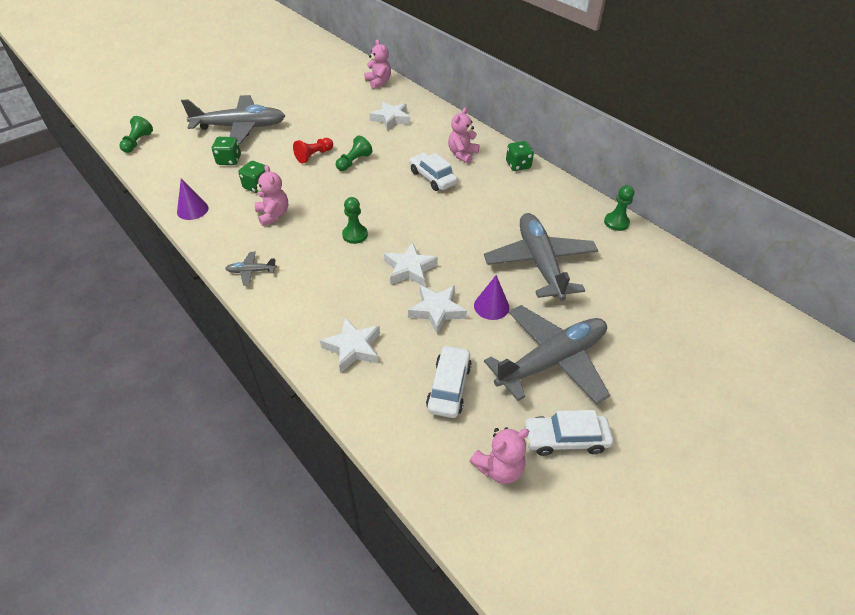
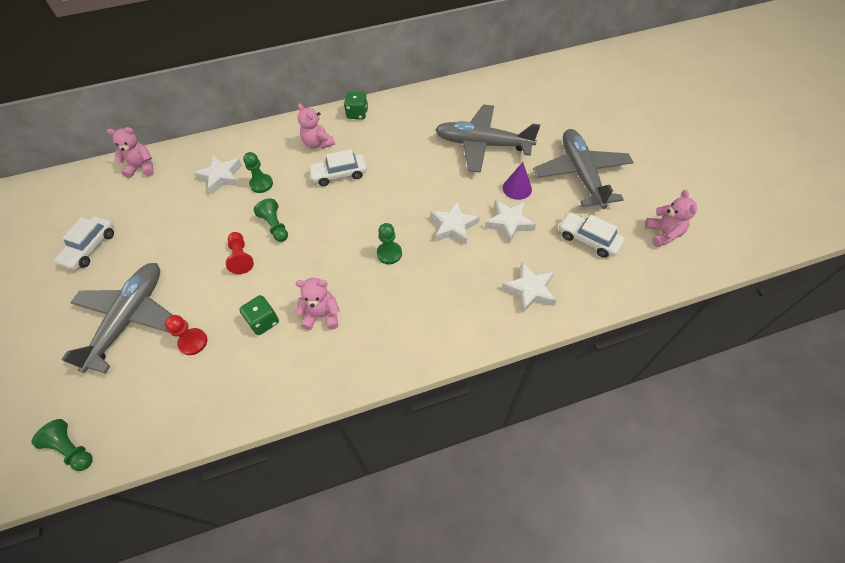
camera: 65 degrees left, 10 degrees up
purple cone [177,178,209,220] -> none
green dice [212,137,241,165] -> red pawn [165,315,208,355]
grey plane [225,252,277,286] -> none
white car [523,410,613,456] -> white car moved to [54,216,114,270]
green pawn [604,185,634,231] -> green pawn moved to [243,152,273,193]

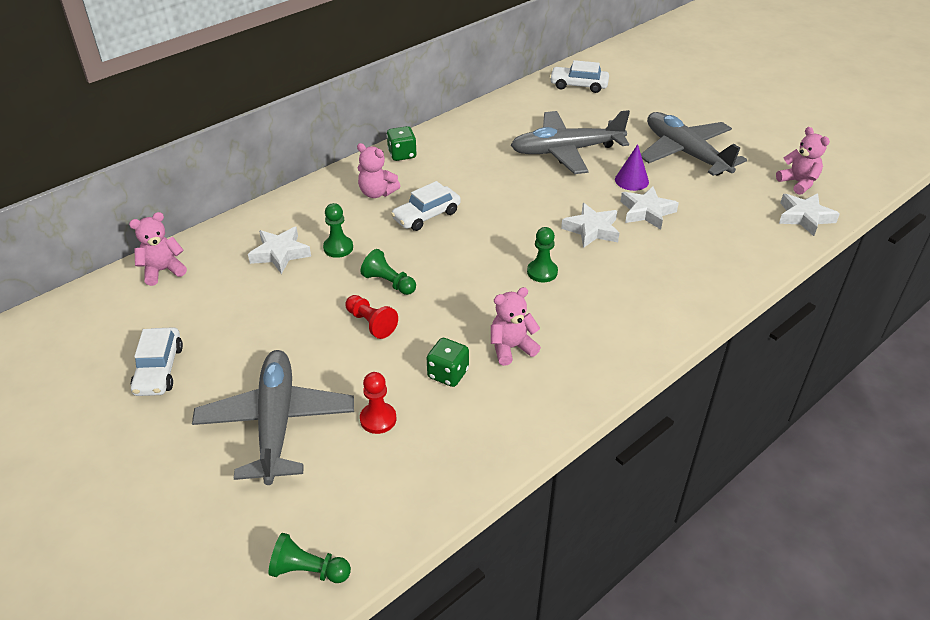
camera: 25 degrees left, 15 degrees down
white star [502,262,557,313] -> white star moved to [779,193,840,236]
white car [559,212,625,258] -> white car moved to [549,60,609,93]

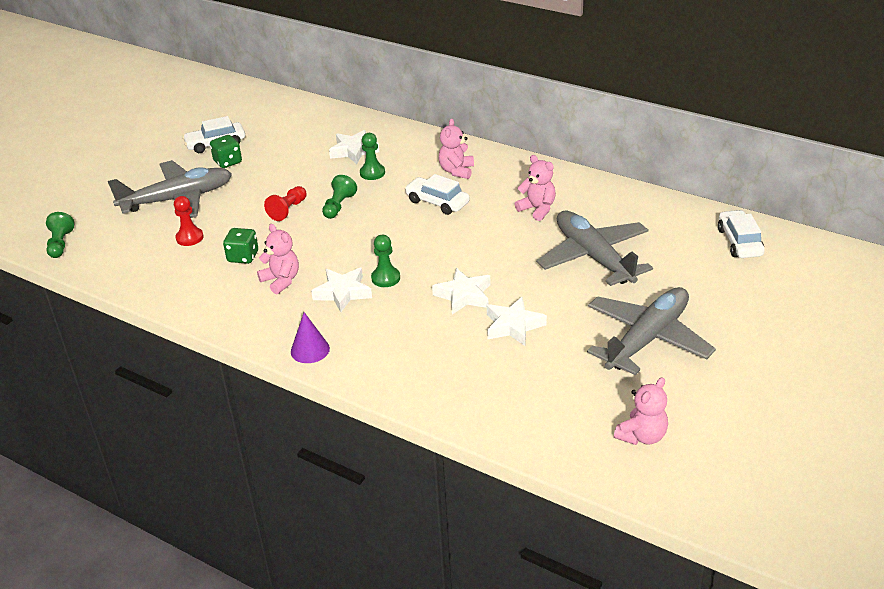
camera: 75 degrees right, 5 degrees down
pink teddy bear [129,212,187,286] -> pink teddy bear moved to [515,155,556,221]
green dice [387,126,417,161] -> green dice moved to [210,135,242,168]
purple cone [615,144,649,191] -> purple cone moved to [291,312,330,363]
white star [779,193,840,236] -> white star moved to [311,268,372,312]

